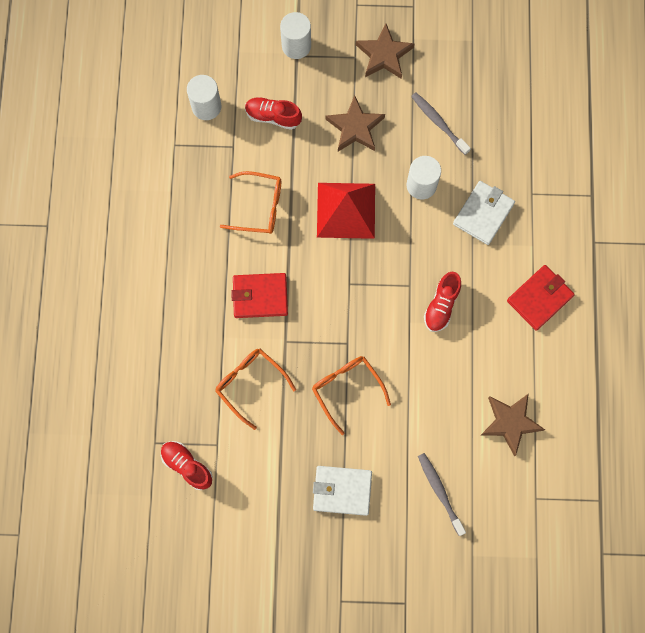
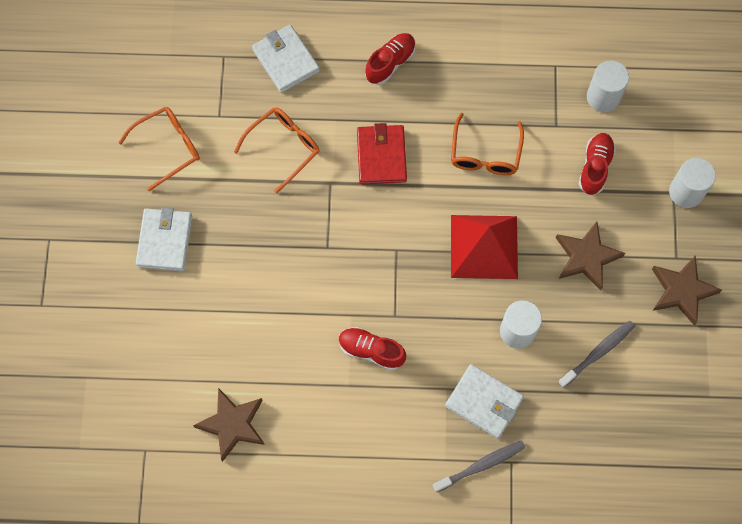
camera: 90 degrees right, 5 degrees down
red shoe [161,441,213,490] -> red shoe moved to [365,33,416,85]
orange glasses [312,356,391,435] -> orange glasses moved to [118,106,200,191]
grey toothbrush [418,453,466,536] -> grey toothbrush moved to [433,440,525,493]
red wallet [507,265,575,331] -> none
none -> white wallet [252,25,320,93]

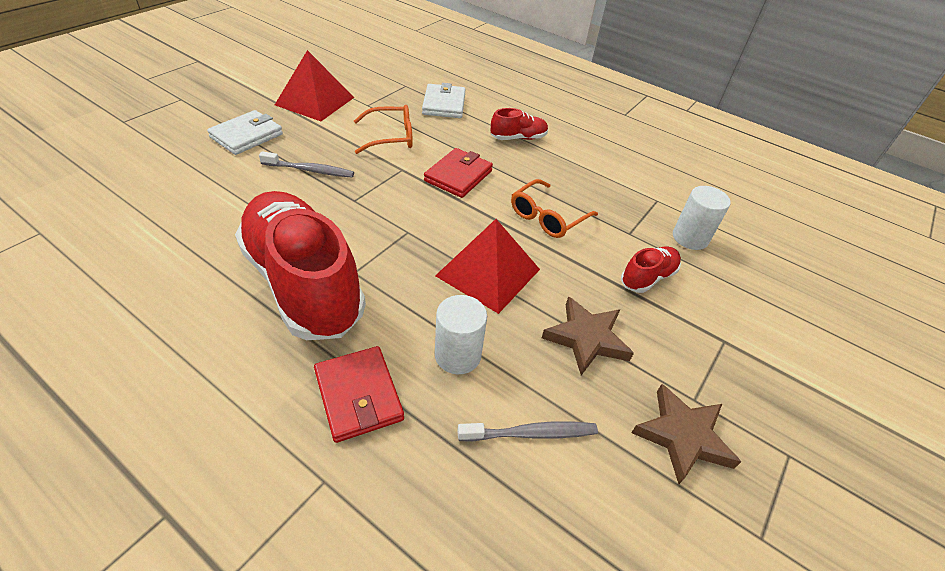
camera: 30 degrees right, 25 degrees down
orange glasses [118,106,200,191] -> red pyramid [275,50,354,121]
brown star [193,388,265,462] -> none
red shoe [339,327,406,371] -> red shoe [235,191,366,340], size x2.34
grey toothbrush [433,440,525,493] -> grey toothbrush moved to [259,151,354,178]
white wallet [445,364,524,439] -> red wallet [314,346,404,443]
white cylinder [669,158,716,208] -> none

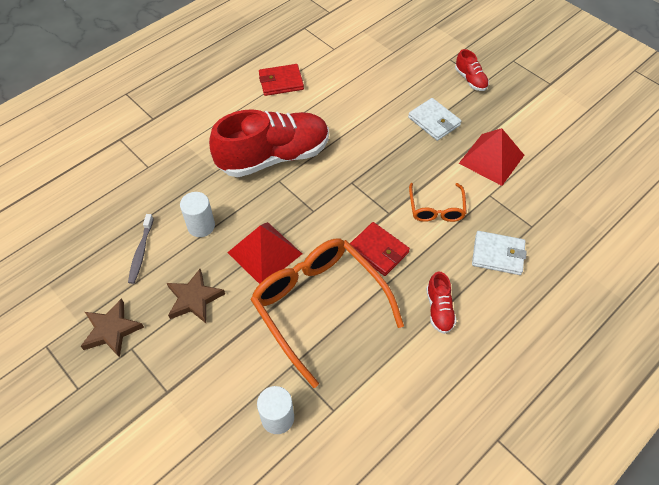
camera: 105 degrees right, 10 degrees up
grey toothbrush [259,151,354,178] -> none
red wallet [314,346,404,443] -> red wallet moved to [259,64,304,96]
orange glasses [511,179,598,238] -> orange glasses [251,239,404,388], size x1.99
red shoe [621,247,681,293] -> red shoe moved to [455,49,489,91]

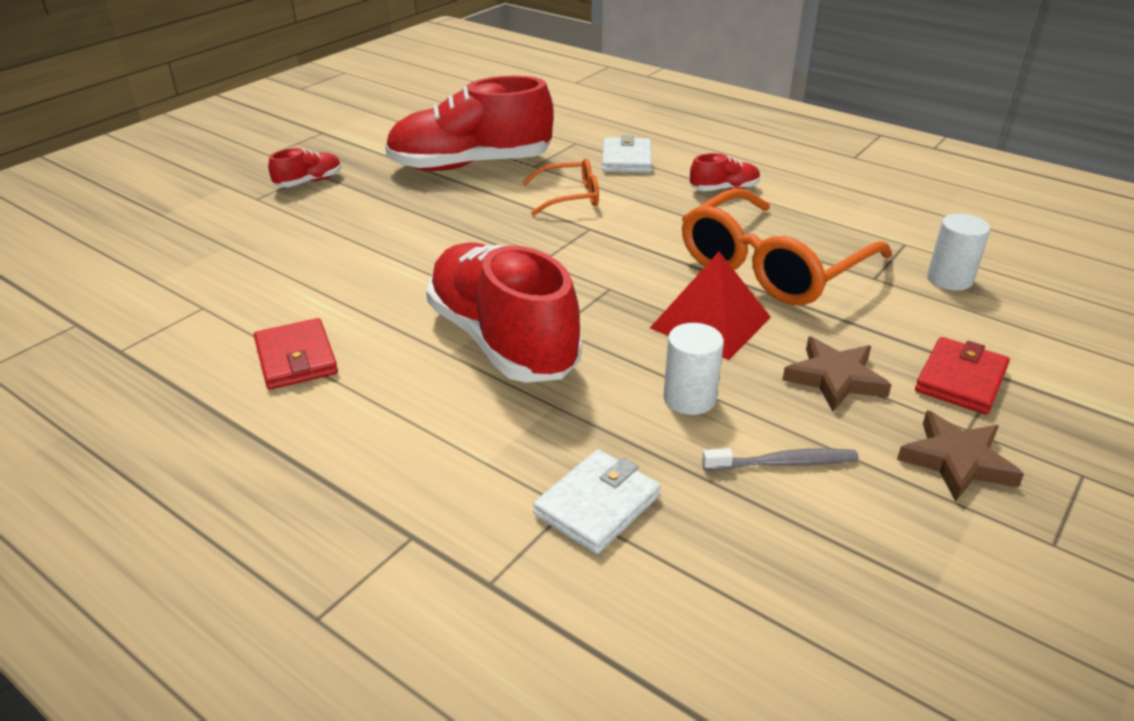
camera: 100 degrees left, 20 degrees down
red wallet [350,222,410,276] -> red wallet moved to [915,337,1010,415]
white wallet [408,98,462,141] -> white wallet moved to [533,449,661,554]
red pyramid [459,128,524,186] -> red shoe [385,76,554,171]

